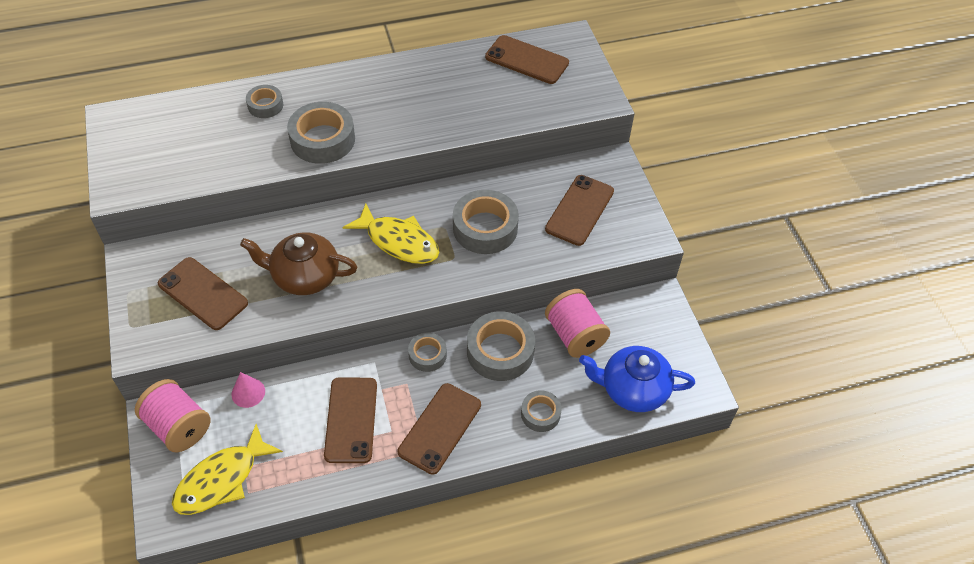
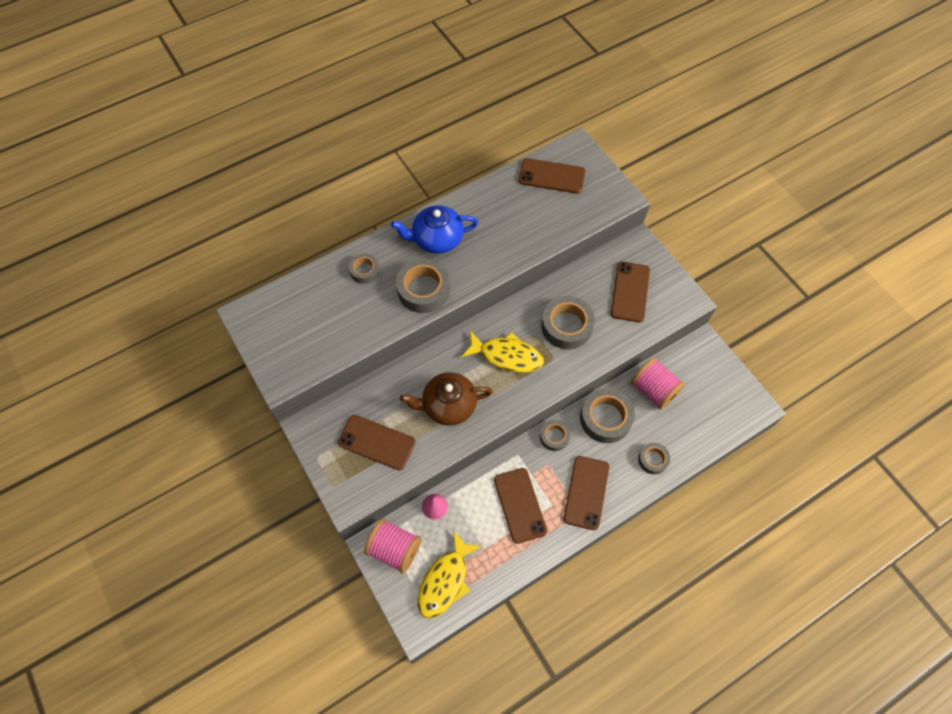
camera: 15 degrees left, 10 degrees up
blue teapot [579,346,695,412] -> blue teapot moved to [391,205,478,253]

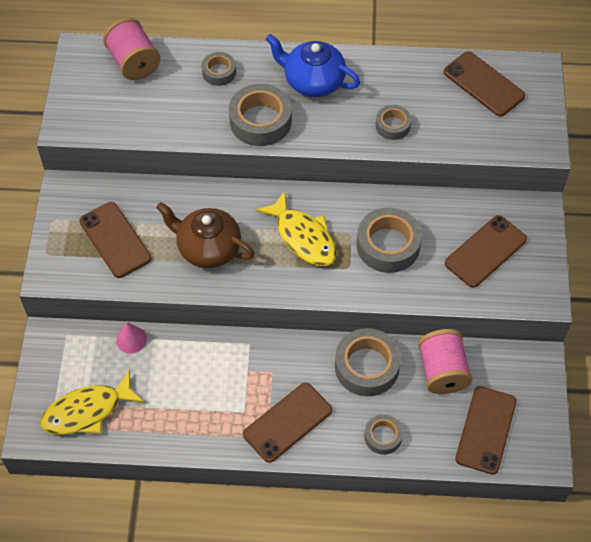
camera: 35 degrees right, 5 degrees down
pink spool [364,518,421,573] -> pink spool moved to [103,18,160,80]
brown phone [494,468,547,544] -> brown phone moved to [455,386,517,475]
grey tape [540,420,570,451] -> grey tape moved to [376,105,412,140]

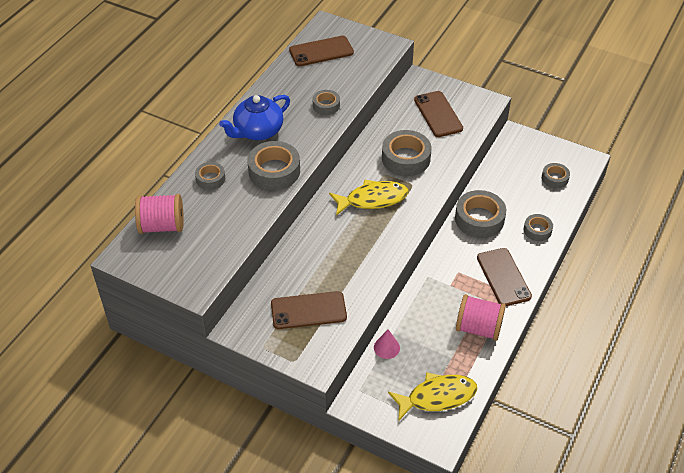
camera: 65 degrees left, 10 degrees down
yellow fish [40,370,145,435] -> yellow fish turned 105 degrees counterclockwise [388,372,477,420]
brown teapot [156,202,255,268] -> none
pink spool [418,329,473,394] -> pink spool moved to [456,294,506,341]
brown phone [455,386,517,475] -> grey tape [542,163,570,188]

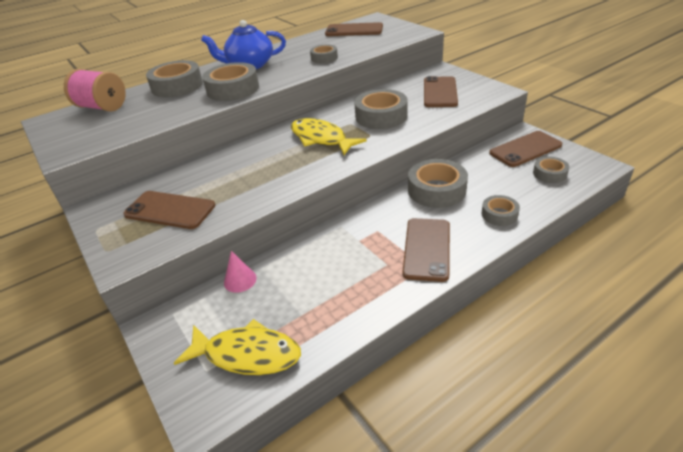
camera: 30 degrees right, 10 degrees down
grey tape [195,162,225,190] -> grey tape [146,60,203,97], size x1.77
yellow fish [329,179,408,216] -> yellow fish turned 150 degrees counterclockwise [291,118,367,155]
pink spool [456,294,506,341] -> none
none -> brown phone [489,131,563,167]

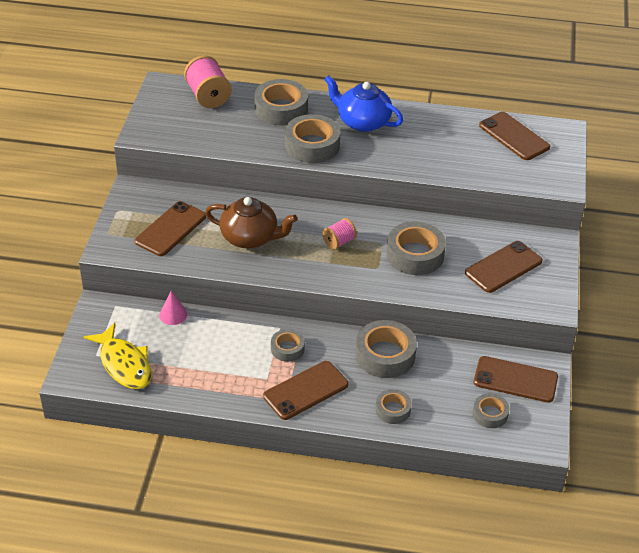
camera: 40 degrees right, 5 degrees up
brown phone [123,191,215,229] -> brown phone turned 60 degrees clockwise [135,201,206,256]
yellow fish [291,118,367,155] -> pink spool [322,218,357,250]
grey tape [310,45,338,63] -> grey tape moved to [271,329,305,362]
none -> brown teapot [205,197,297,248]

